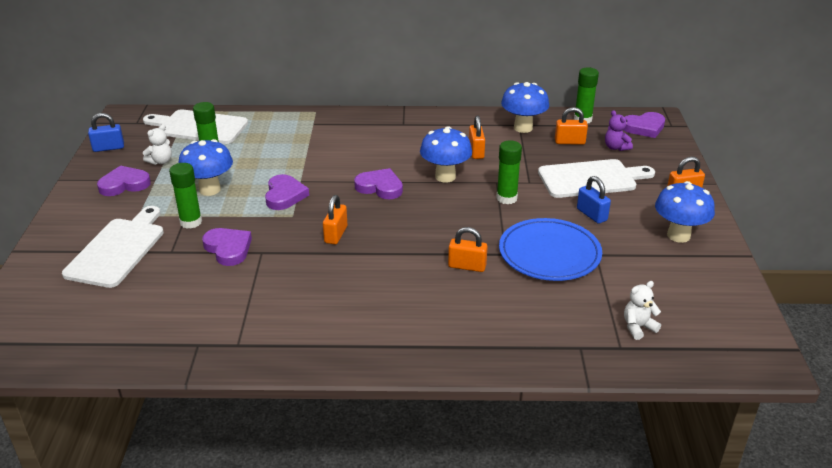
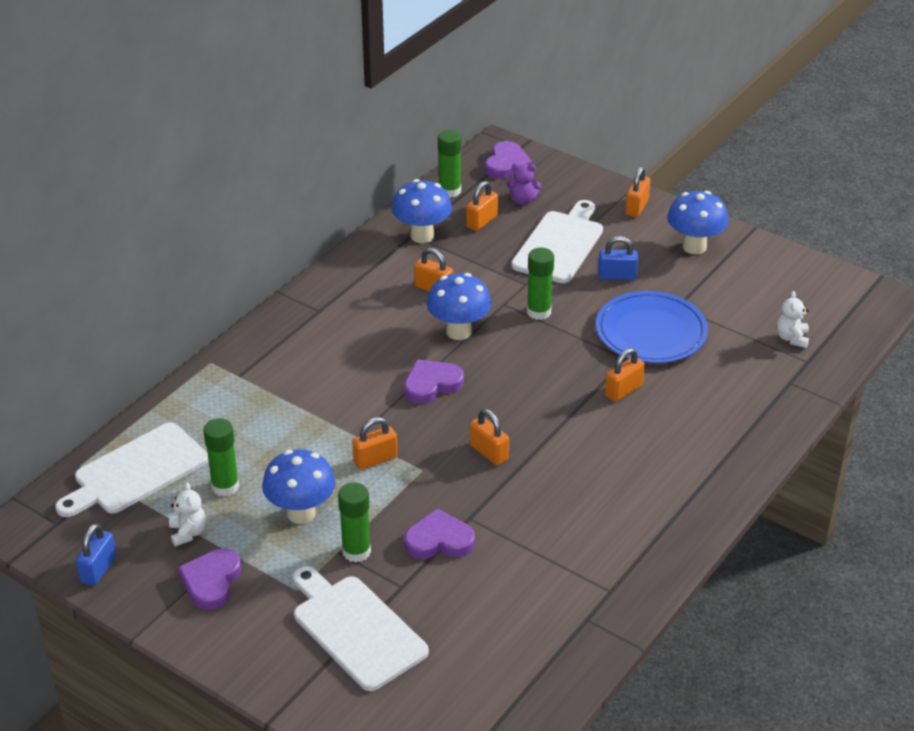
camera: 55 degrees left, 5 degrees up
purple heart [265,174,309,210] -> orange padlock [352,417,398,470]

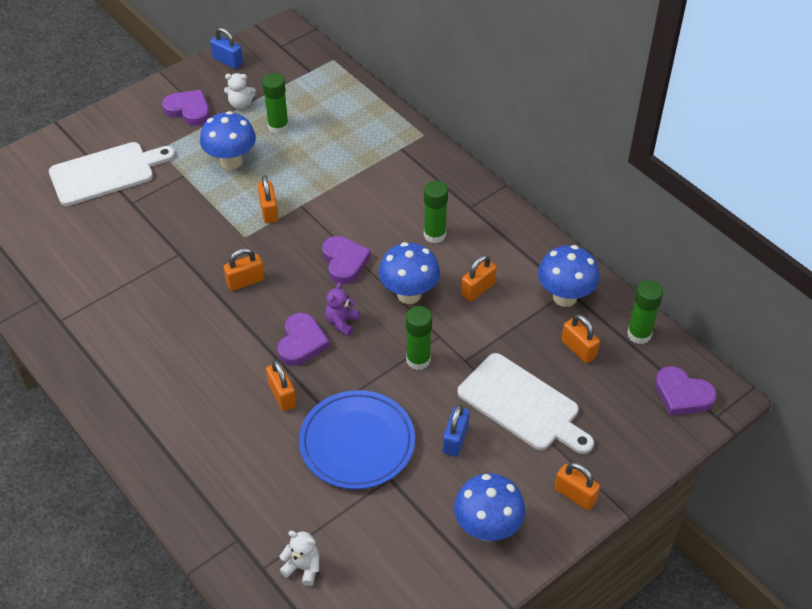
camera: 105 degrees right, 10 degrees up
white cutting board [55,422,209,517] -> none
green glue stick [338,482,371,563] -> green glue stick moved to [424,181,448,243]
purple heart [404,508,475,559] -> purple heart moved to [278,313,330,366]
purple teddy bear [506,163,541,205] -> purple teddy bear moved to [325,282,359,336]

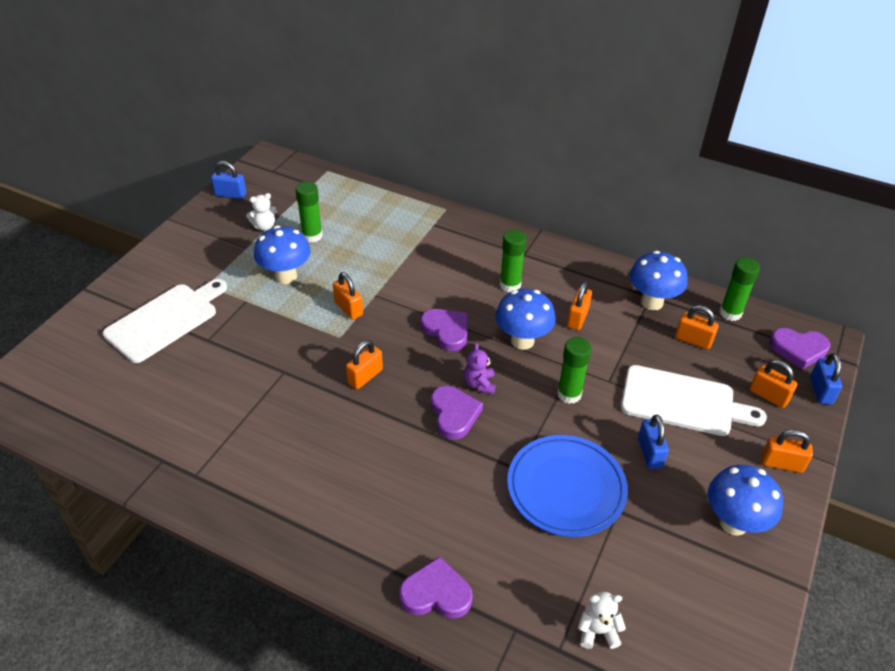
camera: 25 degrees left, 5 degrees down
purple heart [162,90,210,126] -> purple heart moved to [399,556,473,619]
orange padlock [266,360,297,411] -> orange padlock moved to [750,360,798,408]
none -> blue padlock [810,353,842,404]

